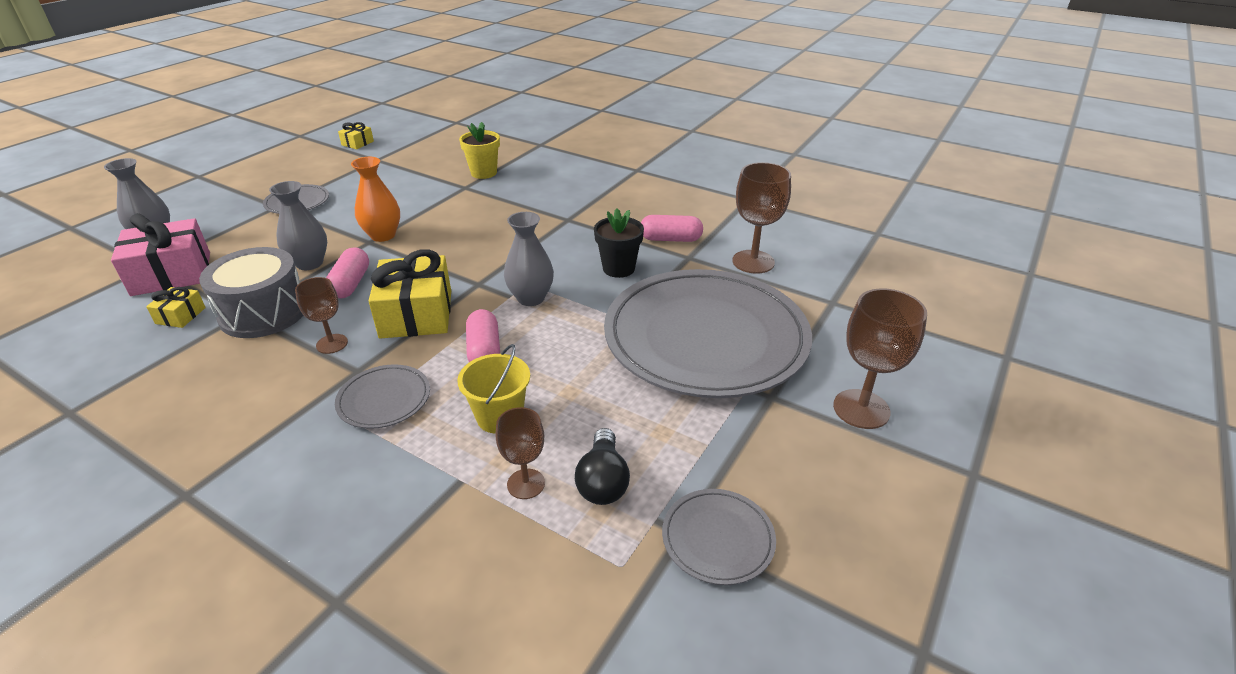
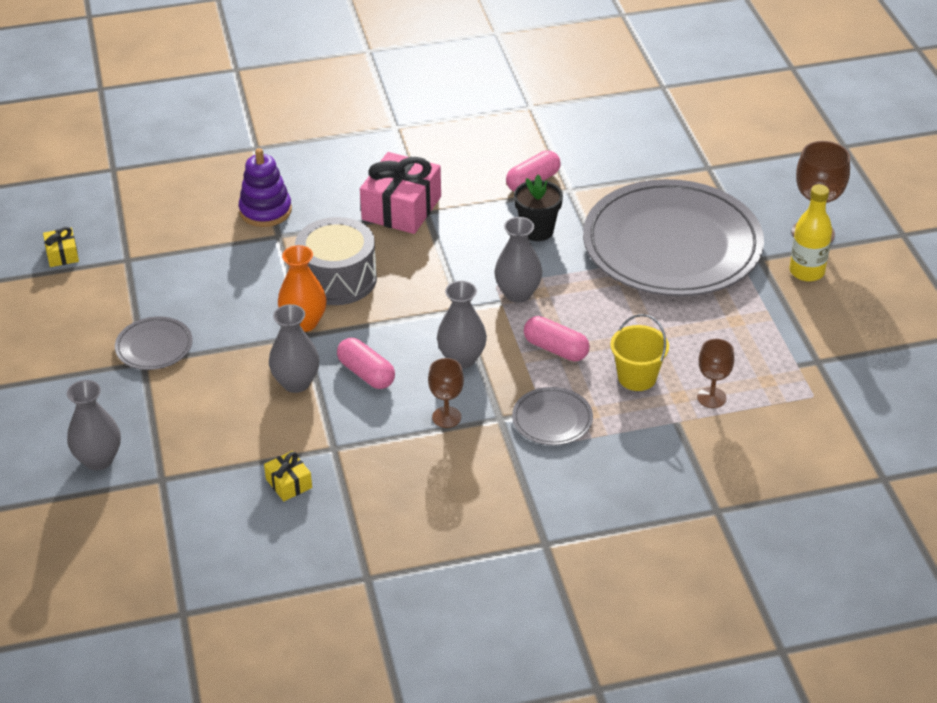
camera: 45 degrees left, 5 degrees up
pink gift [111,213,210,296] -> pink gift moved to [360,152,441,234]
grey drum [199,247,303,338] -> grey drum moved to [295,217,377,305]
yellow gift [369,249,451,339] -> grey vase [437,281,487,369]
yellow flower pot [459,122,500,179] -> purple stacking toy [239,148,292,227]
black light bulb [575,428,630,505] -> none
grey plate [662,489,776,585] -> none
brown goblet [732,162,791,274] -> none
none -> yellow bottle [789,184,832,281]

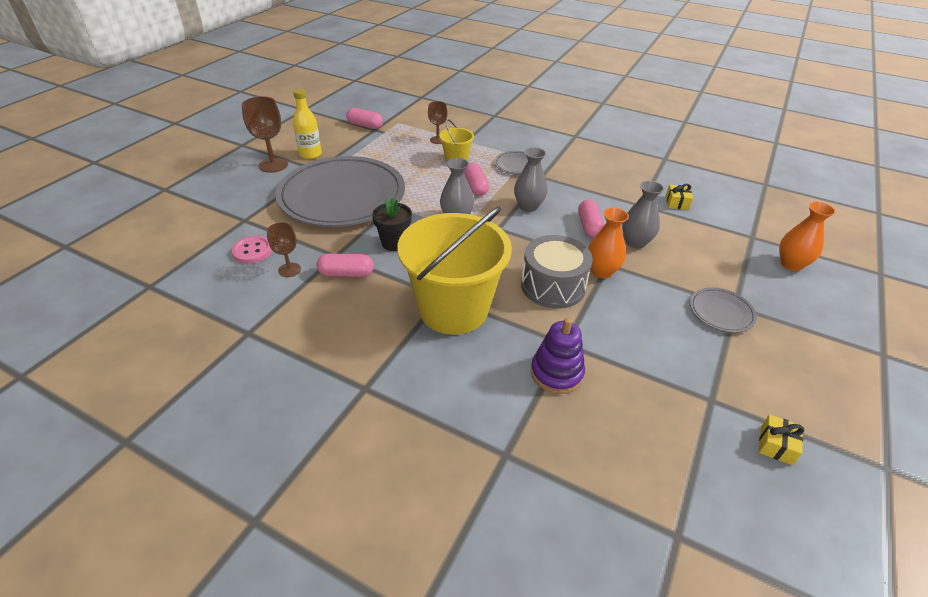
camera: 140 degrees left, 0 degrees up
grey vase [67,380,121,471] -> orange vase [779,202,836,271]
pink gift [360,152,441,234] -> yellow bucket [397,206,512,335]
brown goblet [428,358,464,428] -> brown goblet moved to [267,222,301,277]
none -> pink button [231,236,273,264]
none -> pink capsule [346,108,383,129]

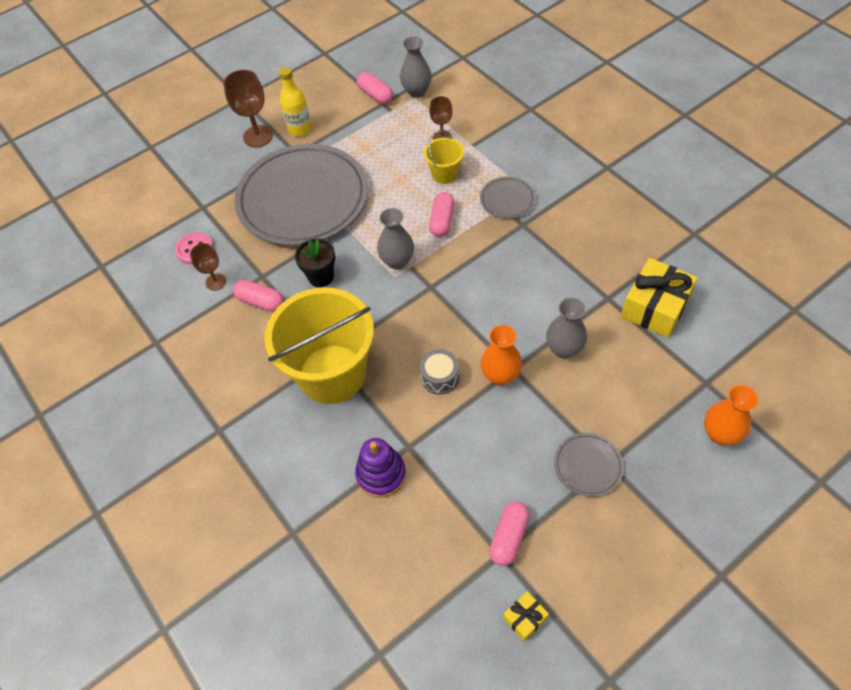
camera: 30 degrees right, 15 degrees up
grey vase [514,147,548,212] -> grey vase moved to [400,36,432,98]
grey drum [521,235,593,309] -> grey drum [420,349,459,395], size x0.57
pink capsule [578,199,605,237] -> pink capsule moved to [489,501,530,566]
yellow gift [666,184,693,210] -> yellow gift [621,258,698,338], size x2.09

